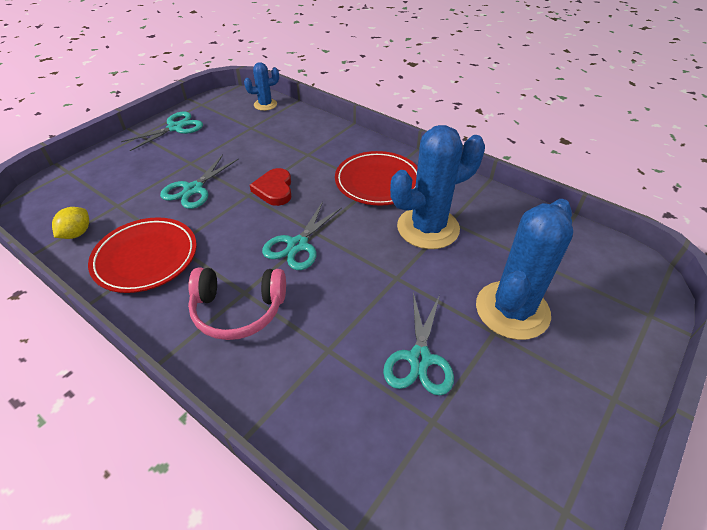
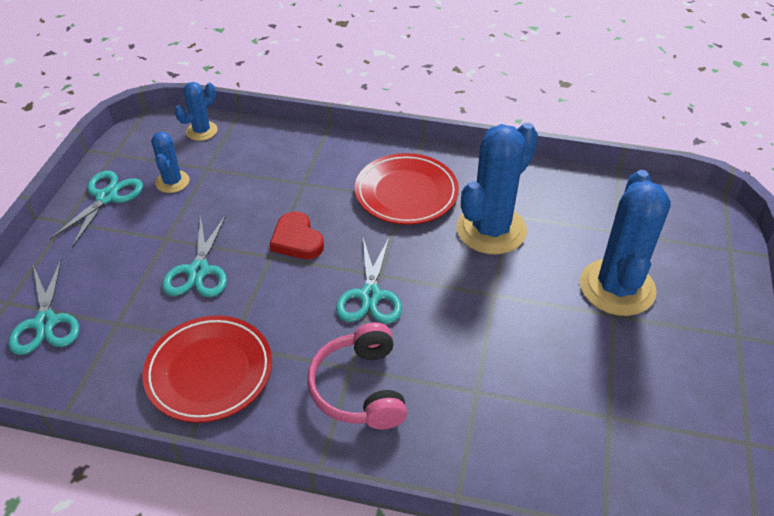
camera: 25 degrees left, 0 degrees up
yellow lemon [52,207,89,239] -> none
pink headphones [188,268,286,340] -> pink headphones turned 105 degrees clockwise [307,322,407,430]
turquoise scissors [383,292,454,395] -> turquoise scissors moved to [9,259,79,355]
none -> blue cactus [151,132,189,193]

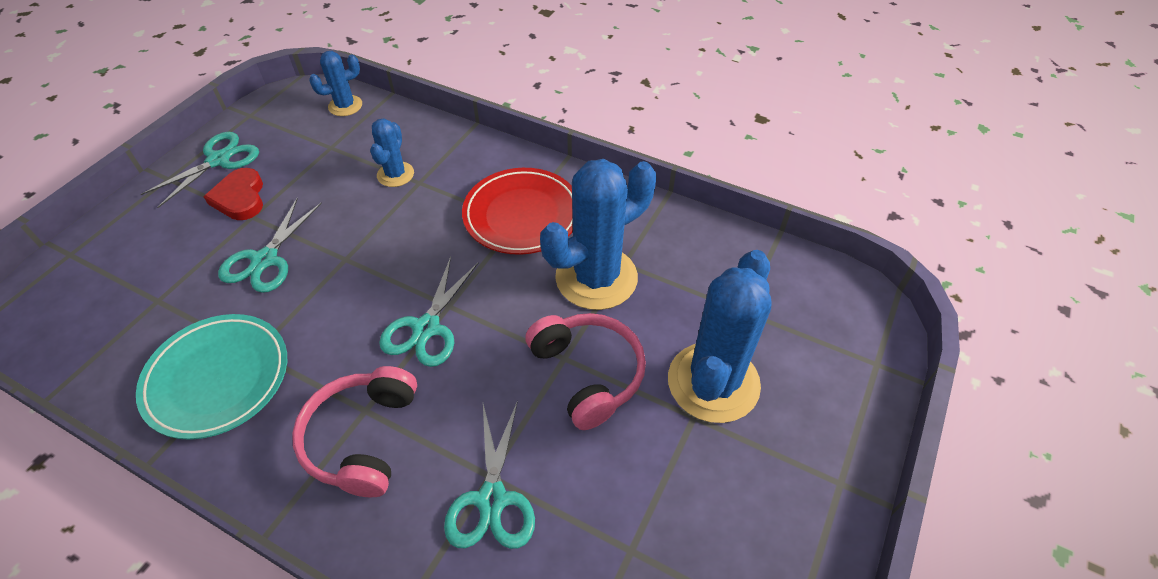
camera: 15 degrees right, 5 degrees up
turquoise scissors [9,259,79,355] -> turquoise scissors moved to [444,400,535,549]
red plate [143,315,272,423] -> turquoise plate [136,314,287,440]
blue cactus [151,132,189,193] -> blue cactus moved to [370,119,414,187]
red heart [269,212,324,259] -> red heart moved to [203,168,263,220]
none -> pink headphones [525,313,646,430]

